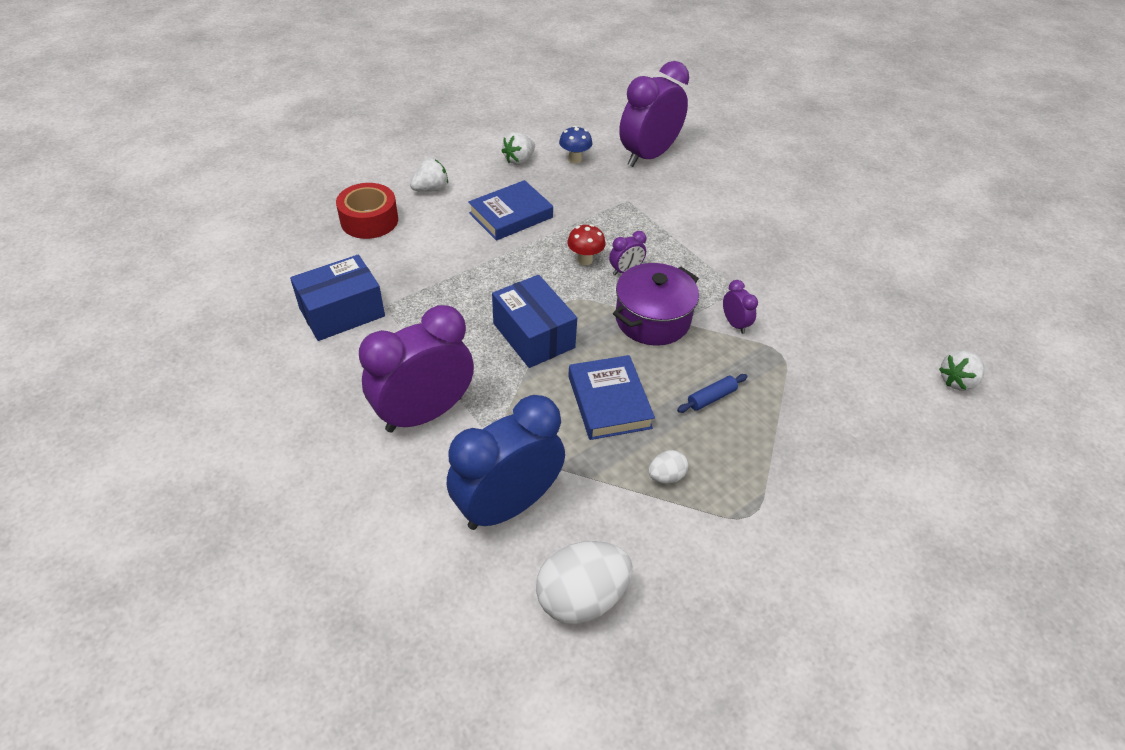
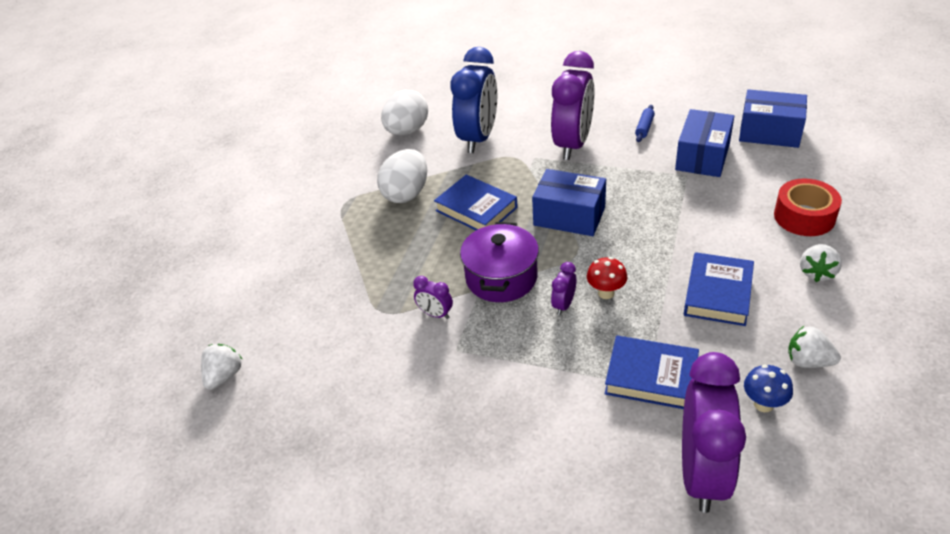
camera: 150 degrees right, 5 degrees down
white strawberry [502,132,535,165] -> white strawberry turned 75 degrees counterclockwise [788,326,841,368]
white egg [649,450,688,484] -> white egg [377,149,427,203], size x2.05
blue rolling pin [677,374,748,413] -> blue rolling pin moved to [635,105,655,142]
none -> blue book [605,335,699,409]
none -> blue box [739,89,807,148]

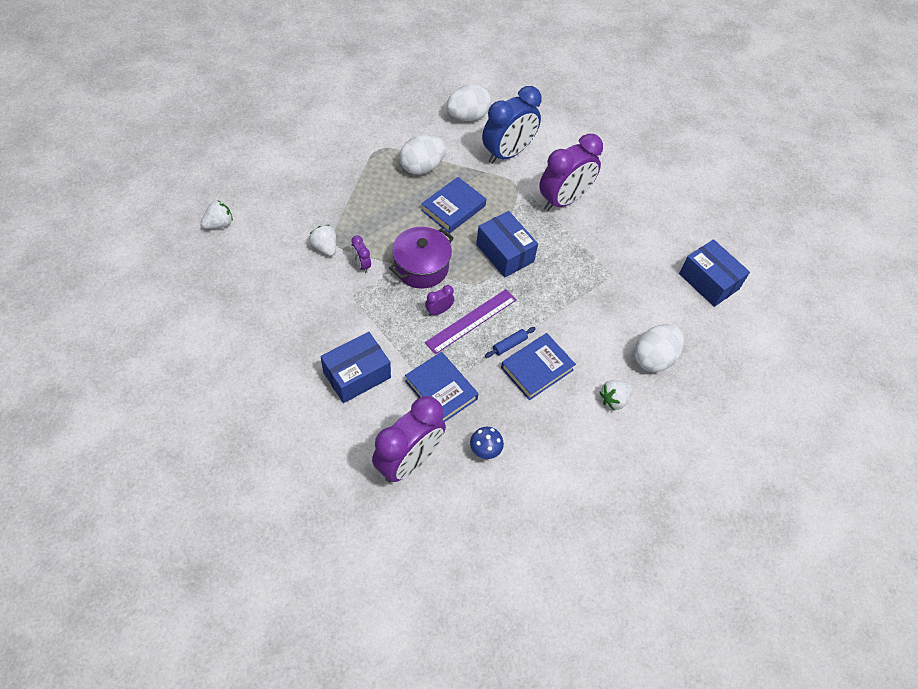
camera: 25 degrees right, 15 degrees up
blue book [434,175,518,230] -> blue book turned 60 degrees clockwise [421,177,486,233]
red mushroom [587,257,628,299] -> purple ruler [425,289,517,354]
blue rolling pin [635,105,655,142] -> blue rolling pin moved to [485,327,536,358]
blue box [675,109,734,177] -> blue box moved to [320,332,391,403]
red tape [774,178,842,236] -> white egg [634,324,684,372]
white strawberry [788,326,841,368] -> white strawberry moved to [309,225,336,256]

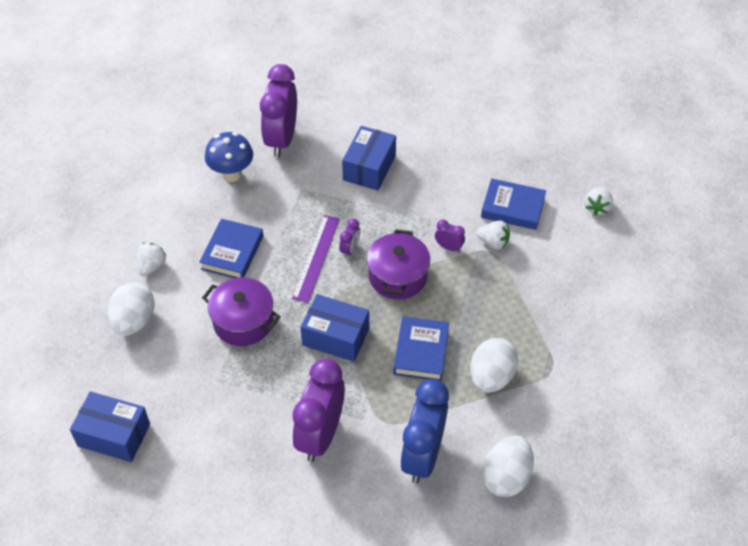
camera: 150 degrees right, 5 degrees down
blue book [405,352,478,422] -> blue book moved to [481,178,546,230]
blue mushroom [470,427,504,459] -> blue mushroom [205,132,253,182], size x1.63
blue rolling pin [485,327,536,358] -> none
none -> purple pot [202,278,281,346]

